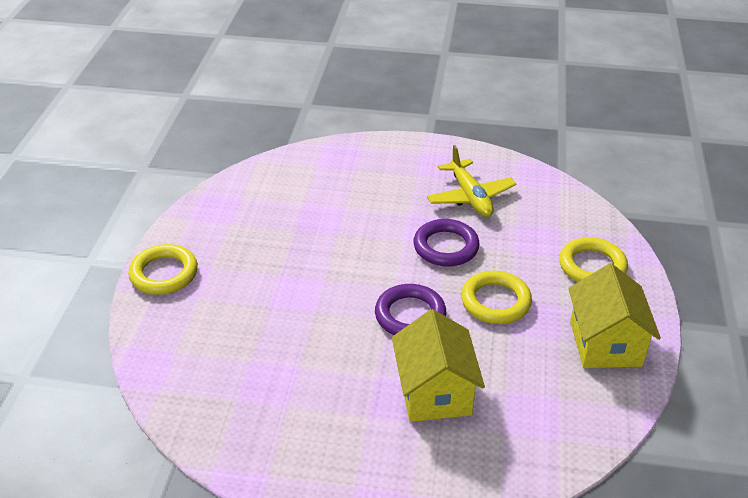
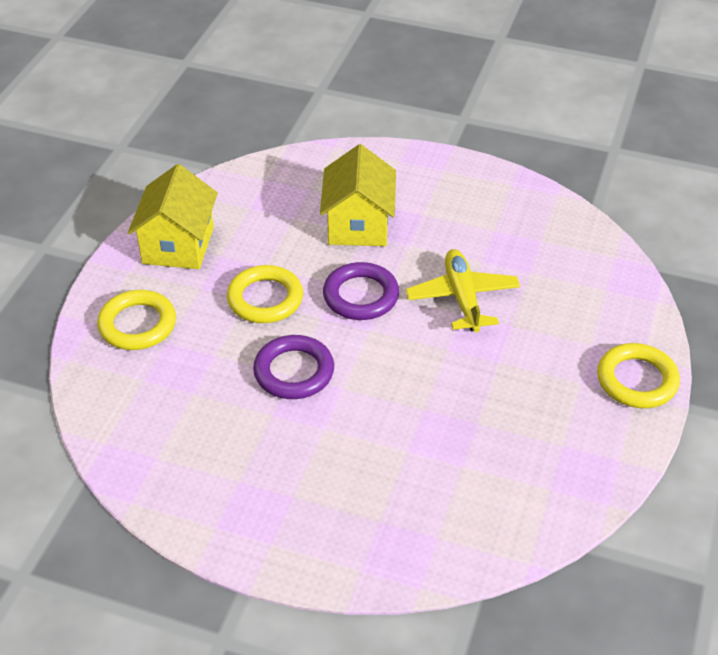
camera: 170 degrees left, 5 degrees up
yellow plane [427,145,516,217] -> yellow plane moved to [406,249,520,332]

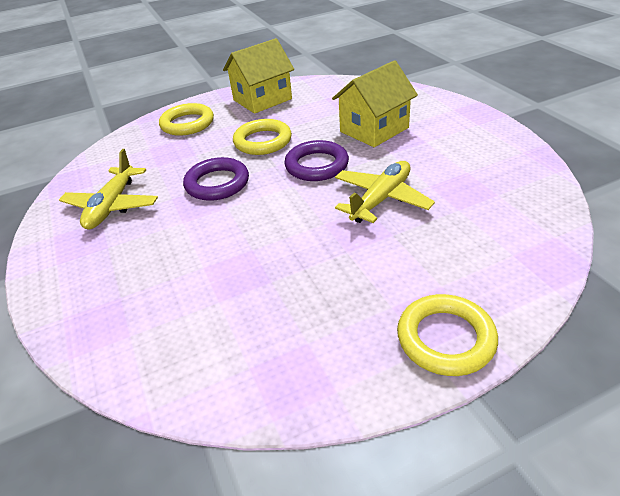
camera: 50 degrees right, 5 degrees down
none -> yellow plane [59,149,158,230]

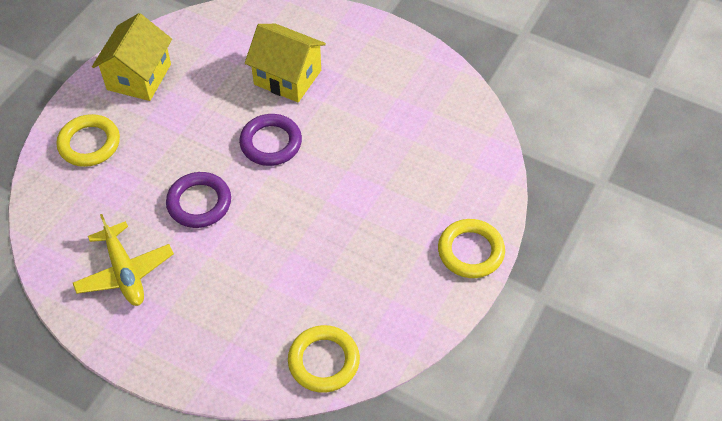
camera: 40 degrees left, 15 degrees up
yellow ring [233,119,292,155] -> yellow ring moved to [288,325,360,393]
yellow house [332,60,418,147] -> yellow house turned 75 degrees counterclockwise [245,24,326,102]
yellow plane [335,161,435,223] -> none

